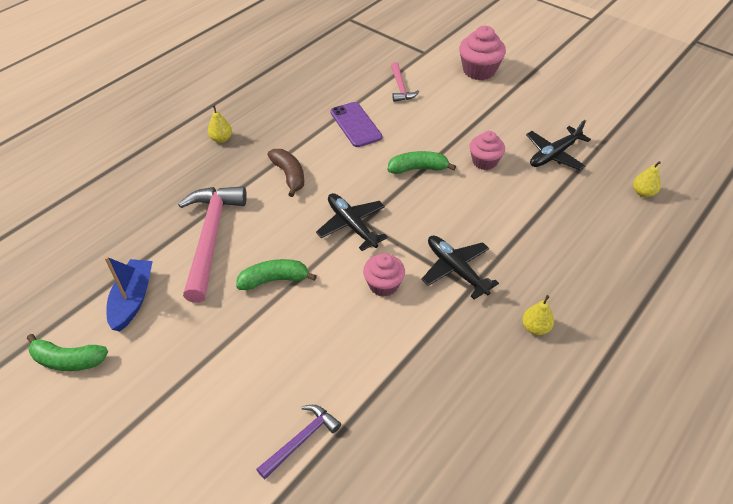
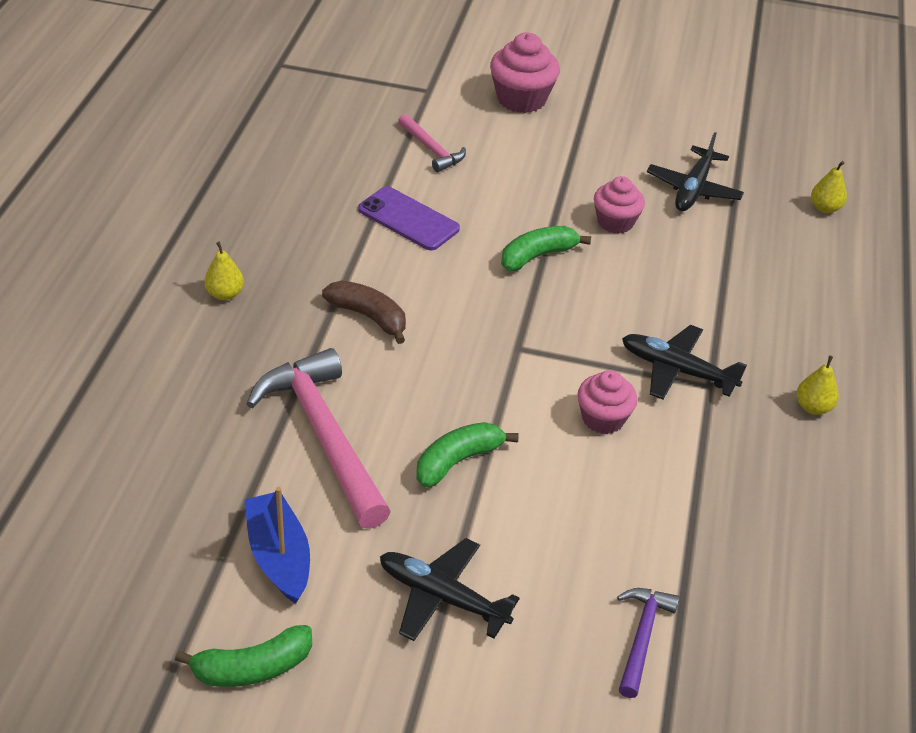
camera: 30 degrees left, 5 degrees down
black plane [316,193,388,251] -> black plane moved to [380,538,520,641]

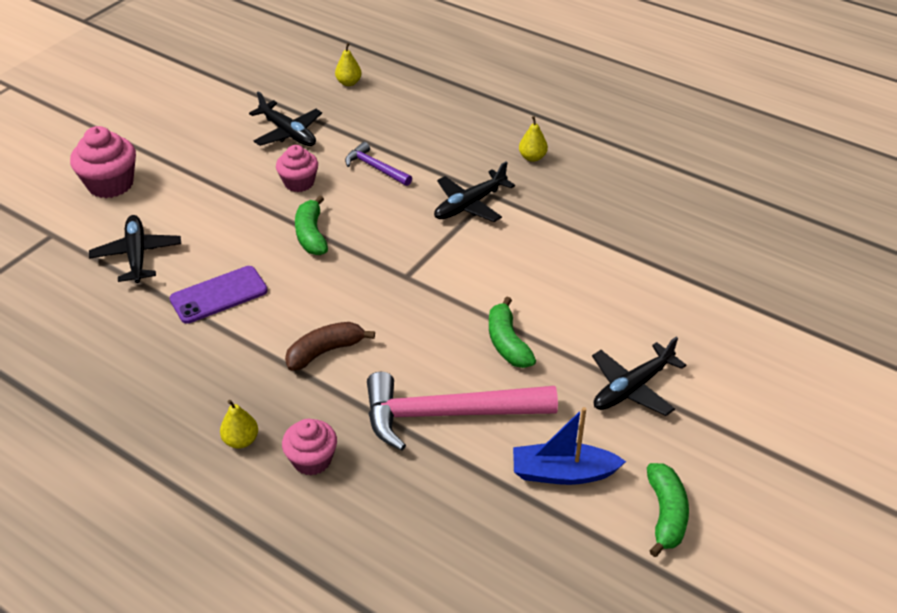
camera: 65 degrees left, 0 degrees up
pink hammer [398,114,466,172] -> black plane [89,215,181,283]
pink cupcake [577,370,638,434] -> pink cupcake moved to [282,419,337,476]
purple hammer [617,588,679,698] -> purple hammer moved to [345,142,412,186]

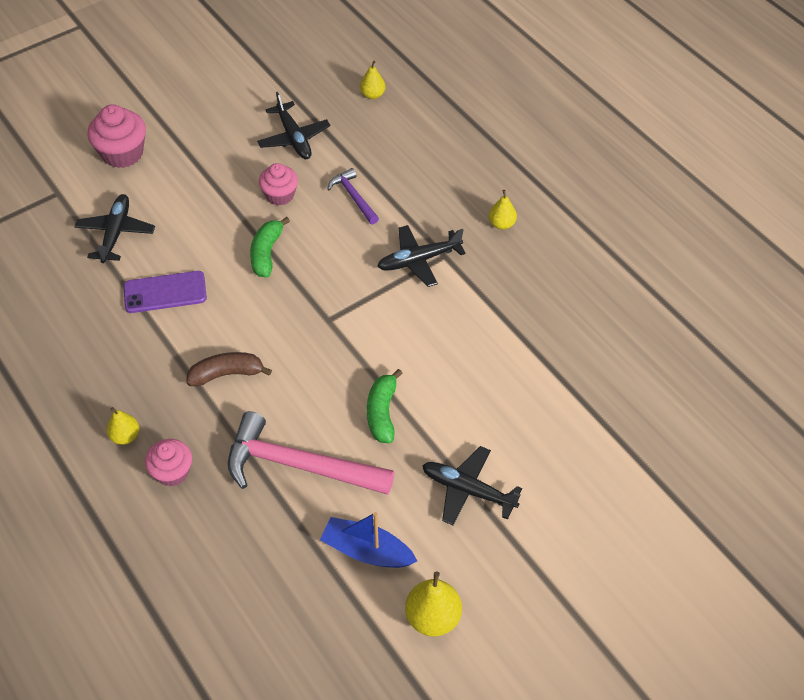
camera: 20 degrees right, 10 degrees up
black plane [592,337,686,416] -> black plane turned 45 degrees clockwise [422,446,522,525]
green banana [647,463,689,557] -> yellow pear [405,572,462,636]

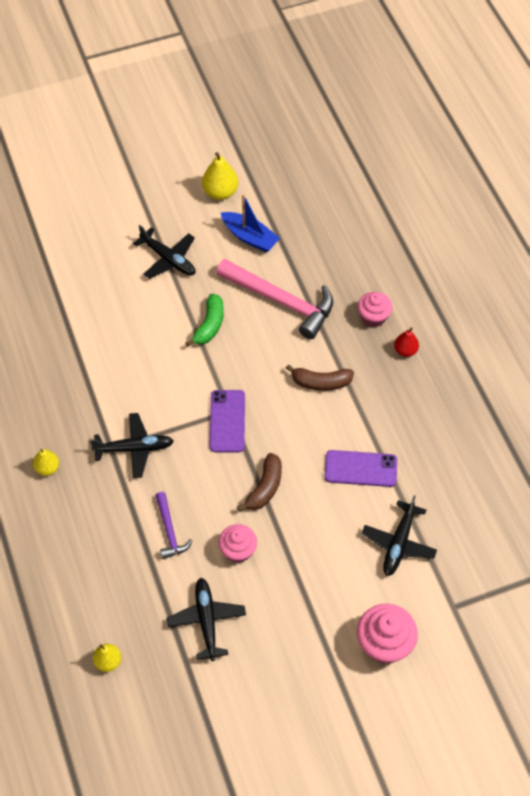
camera: 165 degrees left, 5 degrees up
yellow pear [107,407,139,445] -> red pear [394,327,419,357]
green banana [250,217,290,278] -> brown banana [237,453,282,512]
none -> purple phone [209,390,245,452]

